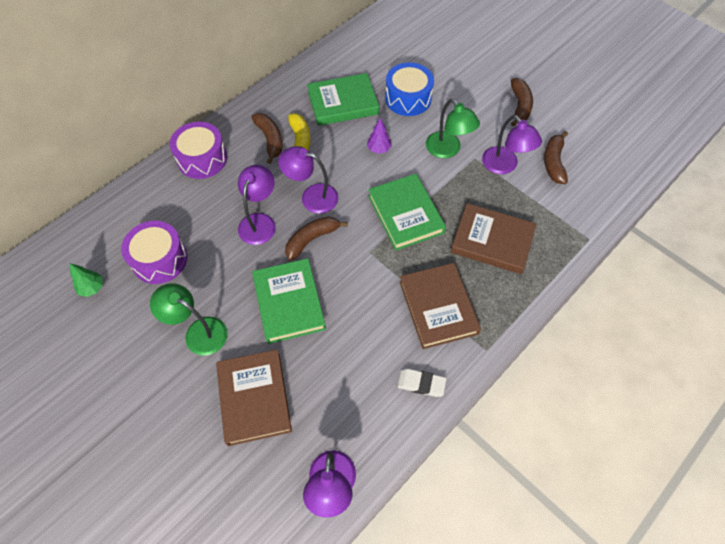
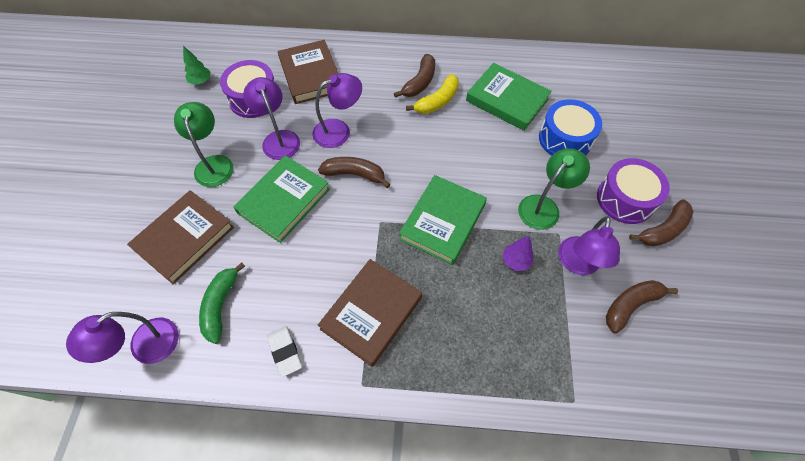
camera: 50 degrees right, 0 degrees up
purple drum [170,122,227,179] -> purple drum moved to [597,158,670,224]
purple lamp [278,146,339,214] -> purple lamp moved to [243,77,300,160]
purple tree [367,118,392,154] -> purple tree moved to [502,236,533,271]
green lamp [426,99,480,158] -> green lamp turned 150 degrees counterclockwise [518,148,590,230]
brown book [451,203,536,274] -> brown book moved to [278,40,339,104]
none -> green banana [199,262,245,344]

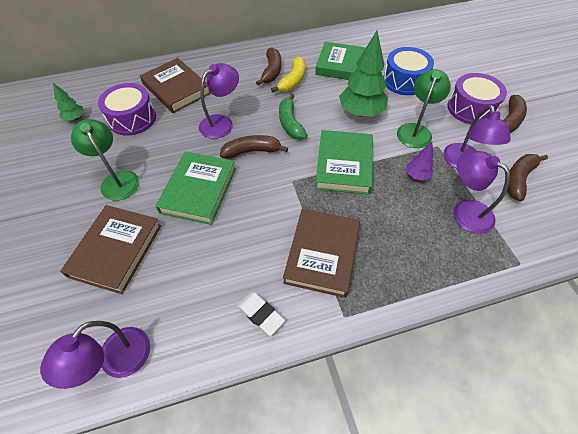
camera: 20 degrees left, 5 degrees down
green banana [199,262,245,344] -> green banana moved to [279,94,308,140]
purple lamp [243,77,300,160] -> purple lamp moved to [453,151,510,234]
none -> green tree [339,31,388,117]

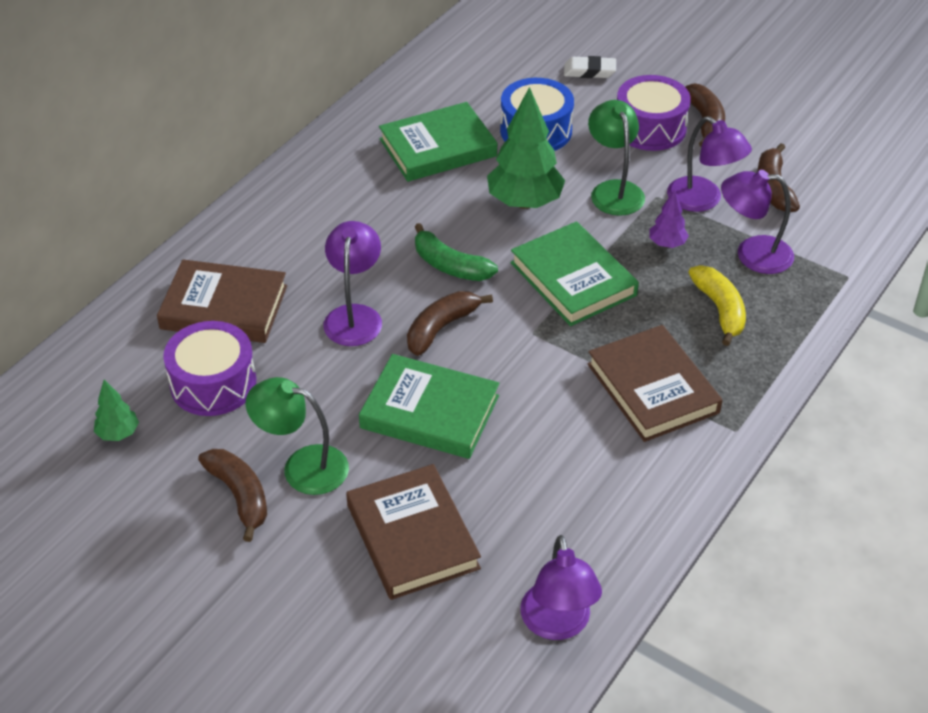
camera: 40 degrees left, 10 degrees down
green book [155,152,236,225] -> green book turned 45 degrees counterclockwise [359,354,499,459]
white eraser [237,292,285,336] -> white eraser moved to [564,56,616,78]
brown banana [256,47,281,85] -> brown banana moved to [198,449,267,542]
yellow banana [271,56,306,92] -> yellow banana moved to [688,265,746,346]

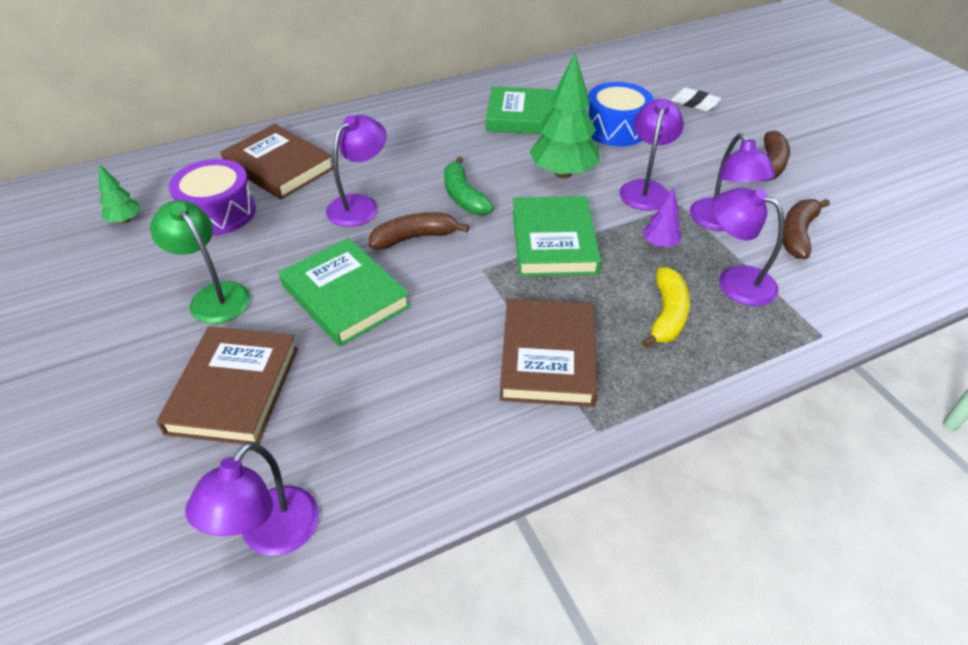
camera: 30 degrees right, 0 degrees up
brown banana [198,449,267,542] -> none
green lamp [588,100,645,216] -> purple lamp [620,99,684,211]
purple drum [617,75,691,151] -> none

